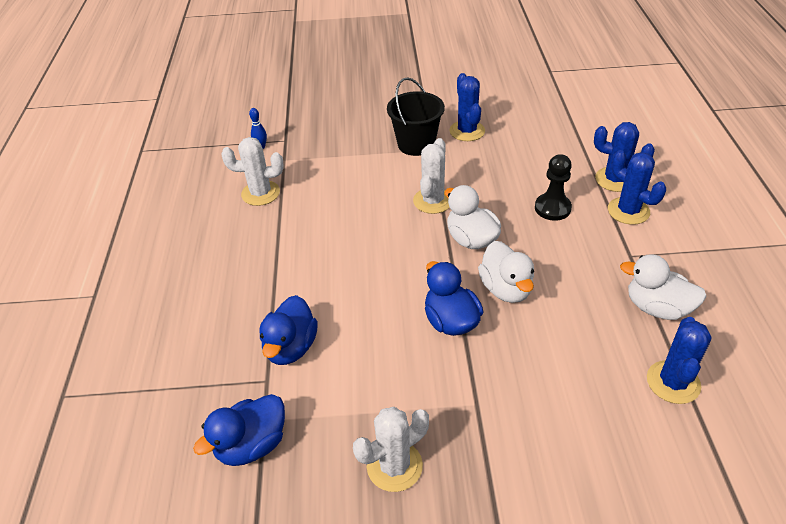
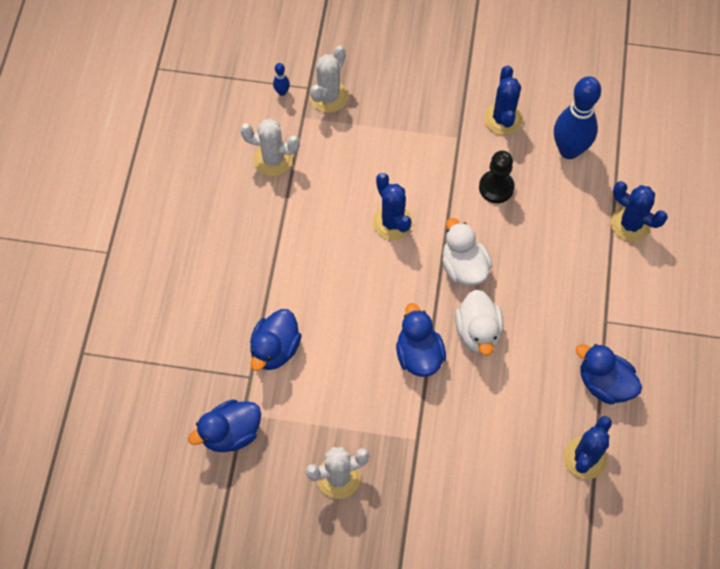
camera: 10 degrees right, 20 degrees up
black bucket [387,77,445,156] -> none
white cactus [413,138,450,214] -> white cactus moved to [310,46,348,113]
black pawn [535,154,572,221] -> black pawn moved to [479,151,515,203]
blue cactus [608,150,666,225] -> blue cactus moved to [372,173,413,240]
white duck [620,254,707,320] -> blue duck [576,344,642,404]
none -> blue bowling pin [554,76,601,159]

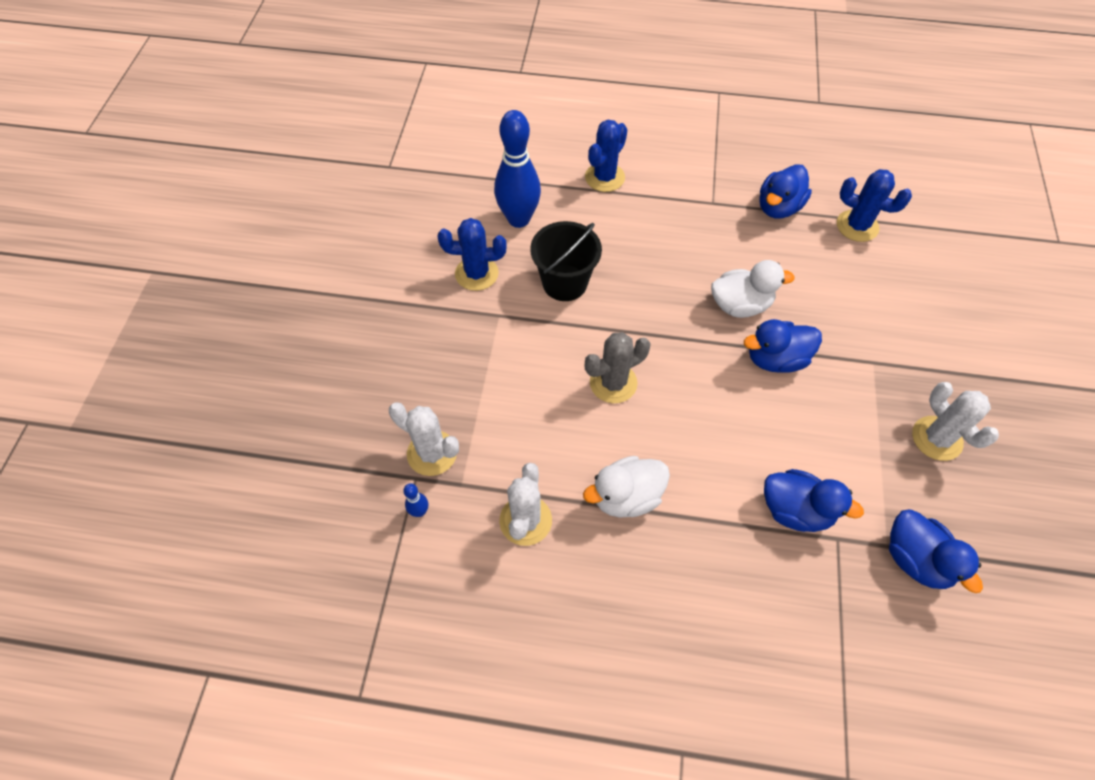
camera: 90 degrees left, 5 degrees down
blue cactus [372,173,413,240] -> grey cactus [585,332,651,403]
white duck [442,218,492,286] -> white duck moved to [583,456,670,518]
black pawn [479,151,515,203] -> black bucket [530,221,602,301]

